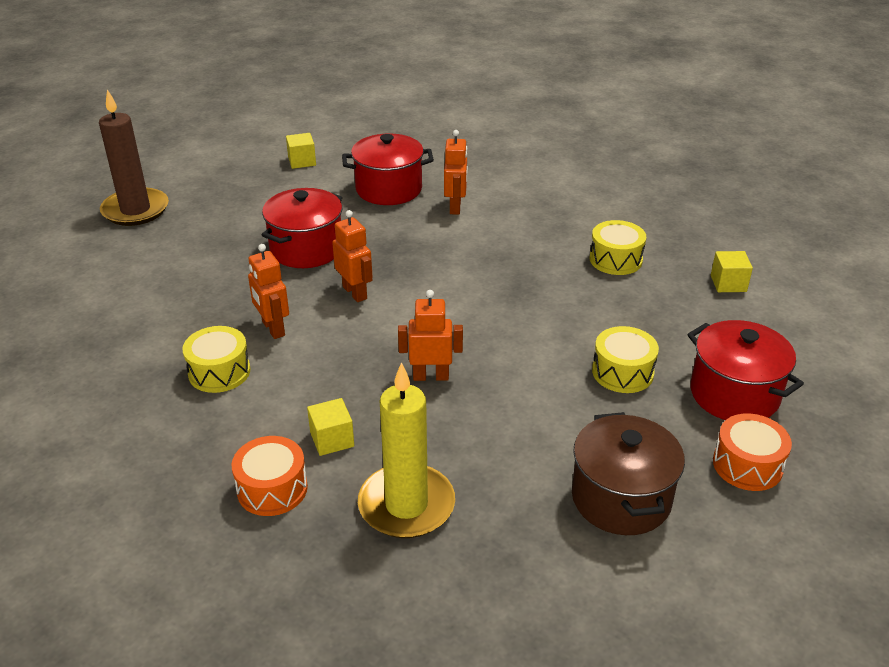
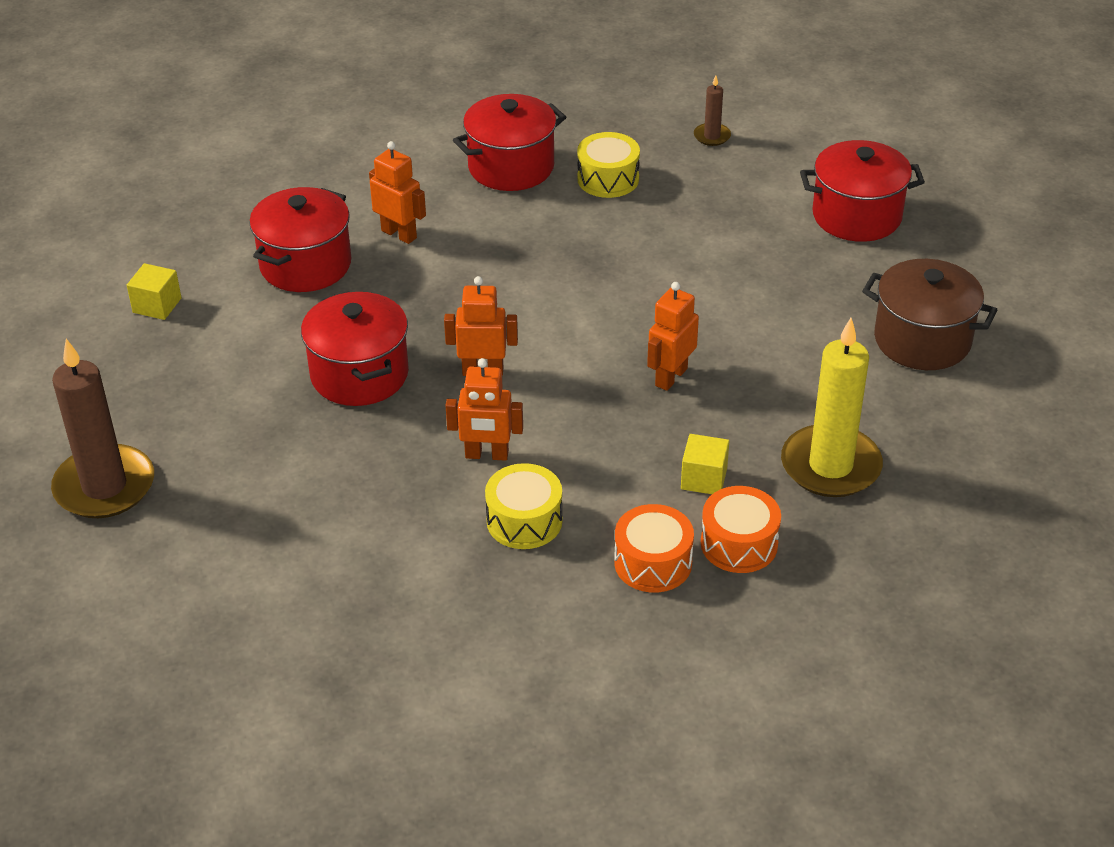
camera: 55 degrees left, 5 degrees up
yellow drum [592,326,659,393] -> none
yellow cube [711,251,753,292] -> brown candle [694,75,731,146]
orange drum [713,414,792,491] -> orange drum moved to [614,504,694,593]
none -> red pot [453,94,566,191]

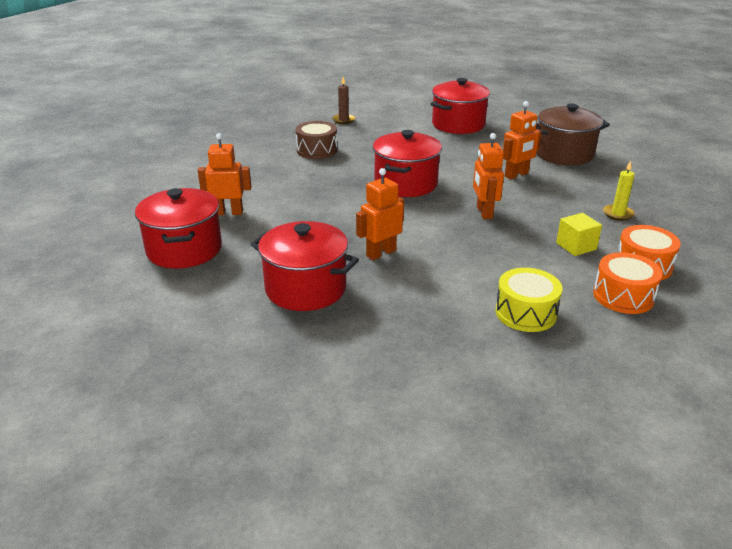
camera: 40 degrees left, 10 degrees down
brown candle [51,339,154,518] -> none
yellow cube [127,263,182,320] -> none
orange robot [445,358,523,461] -> orange robot moved to [503,101,542,179]
red pot [453,94,566,191] -> red pot moved to [373,130,442,197]
yellow drum [577,132,640,198] -> brown drum [295,121,337,159]
yellow candle [781,318,883,497] -> yellow candle [603,161,635,221], size x0.46

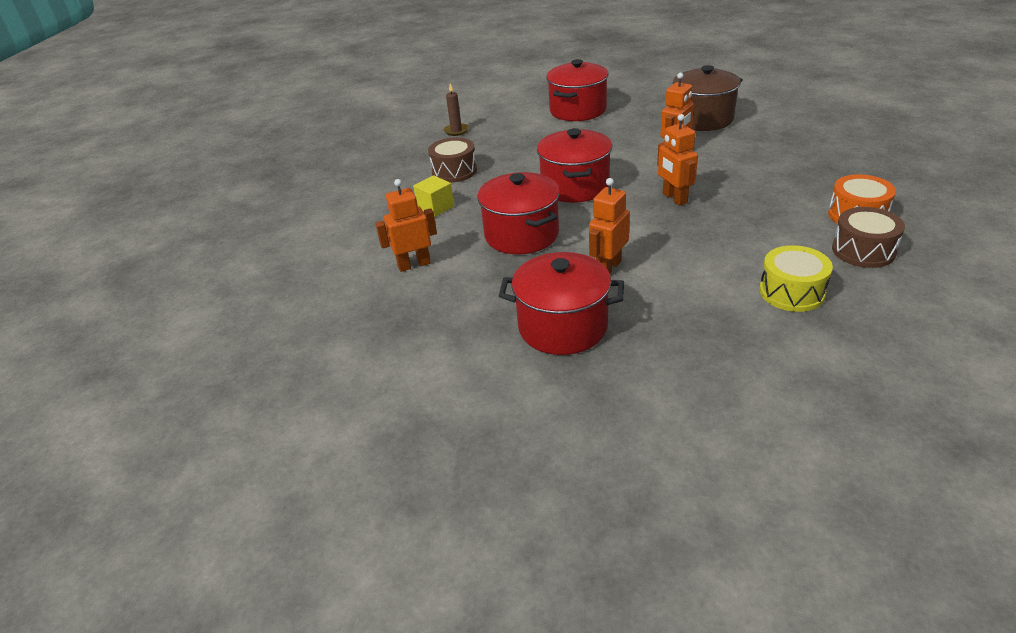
camera: 15 degrees left, 5 degrees up
red pot [135,188,222,269] -> red pot moved to [478,172,560,254]
yellow cube [556,213,602,256] -> yellow cube moved to [413,175,454,217]
orange drum [593,252,663,314] -> brown drum [832,207,905,268]
yellow candle [603,161,635,221] -> none

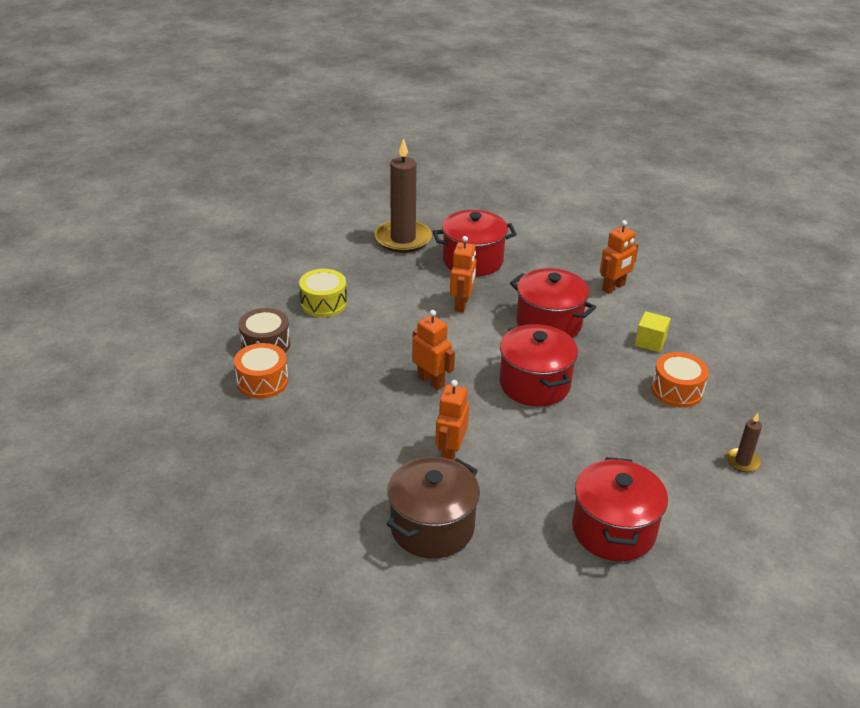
camera: 155 degrees right, 0 degrees up
brown drum [428,137,477,183] -> orange drum [652,352,709,408]
none -> brown candle [375,138,432,253]

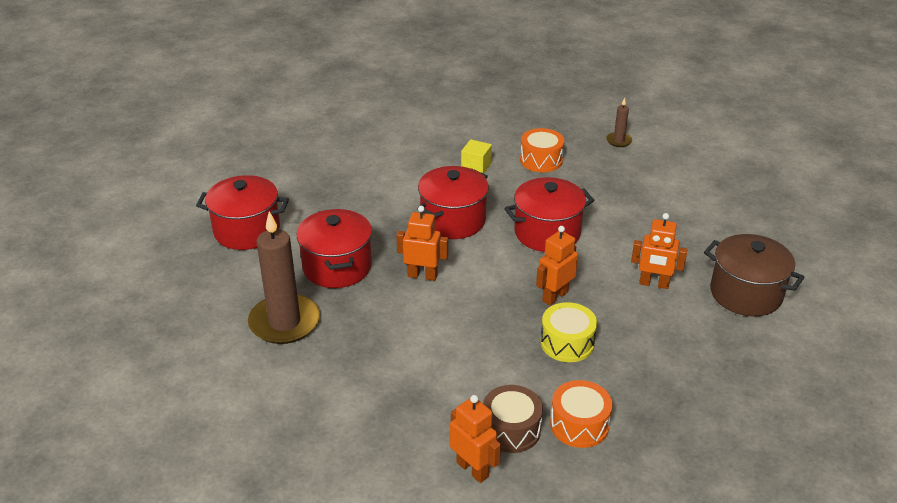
camera: 90 degrees left, 0 degrees up
yellow drum [299,269,347,317] -> yellow drum moved to [541,302,597,362]
red pot [572,457,668,561] -> red pot moved to [196,175,289,250]
orange robot [600,220,638,294] -> orange robot moved to [450,395,501,483]

